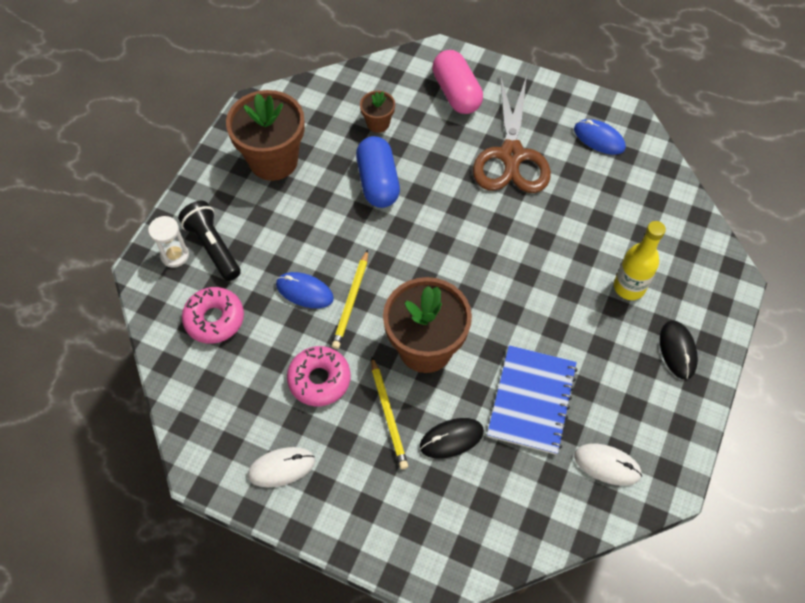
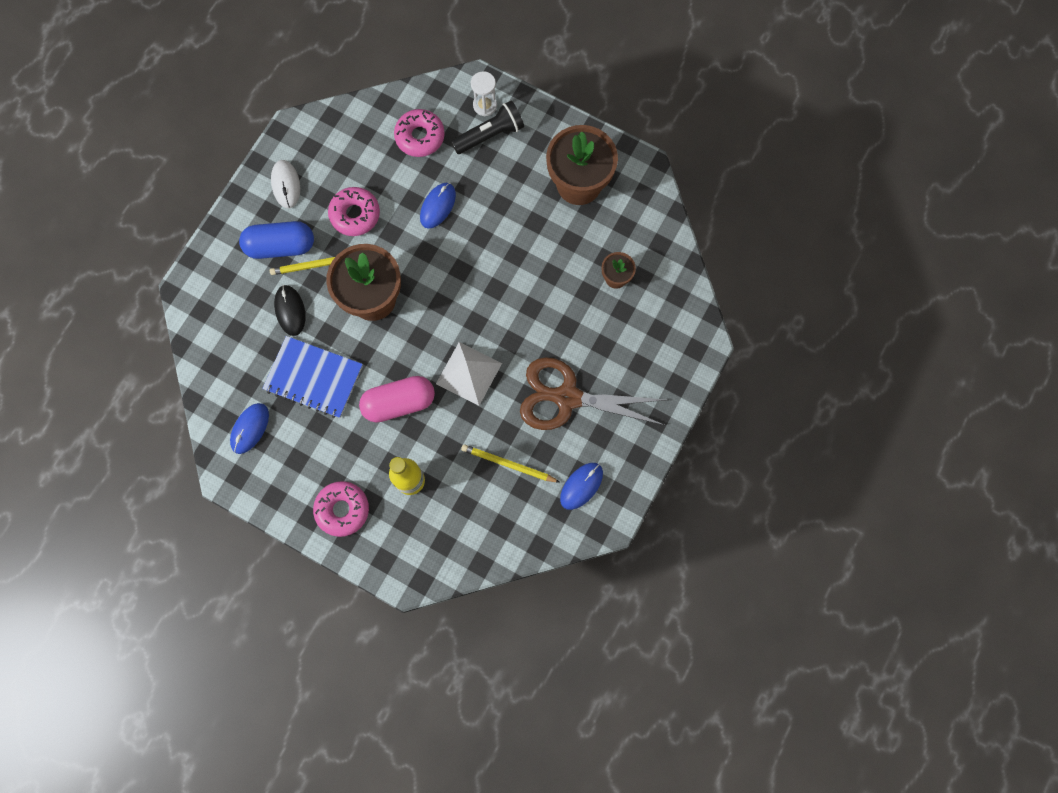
camera: 95 degrees right, 15 degrees up
yellow pencil [332,250,368,349] -> yellow pencil moved to [461,444,559,482]
blue capsule [356,136,400,208] -> blue capsule moved to [239,221,314,259]
pink capsule [432,50,483,114] -> pink capsule moved to [359,376,435,423]
white mouse [574,444,642,486] -> blue mouse [230,403,269,454]
black mouse [660,320,698,380] -> pink donut [313,481,369,537]
none -> white pyramid [436,342,502,406]

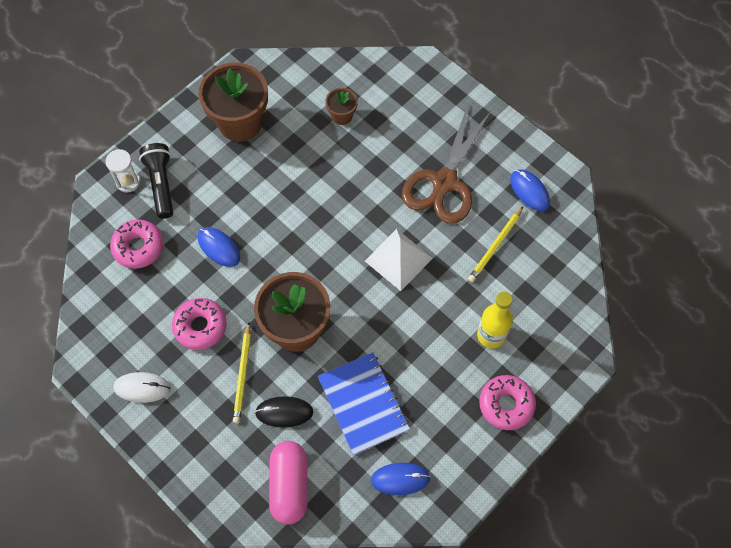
camera: 75 degrees left, 10 degrees down
blue mouse [230,403,269,454] -> blue mouse turned 45 degrees counterclockwise [371,463,431,495]
blue capsule [239,221,314,259] -> none
blue notebook [262,336,363,418] -> blue notebook turned 60 degrees counterclockwise [318,352,410,455]
pink capsule [359,376,435,423] -> pink capsule moved to [269,441,307,524]

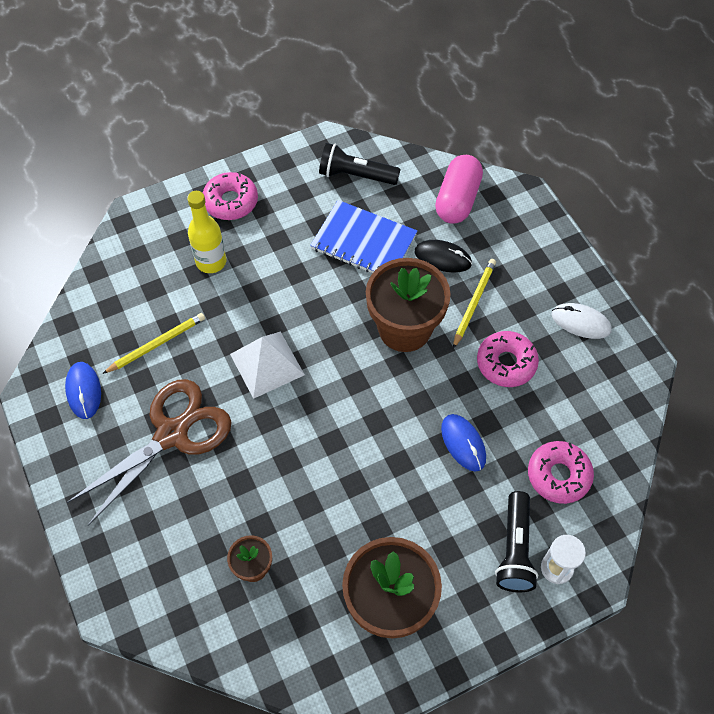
camera: 160 degrees left, 5 degrees down
blue notebook [318,352,410,455] -> blue notebook turned 60 degrees counterclockwise [310,200,417,273]
blue mouse [371,463,431,495] -> black flashlight [319,143,401,185]

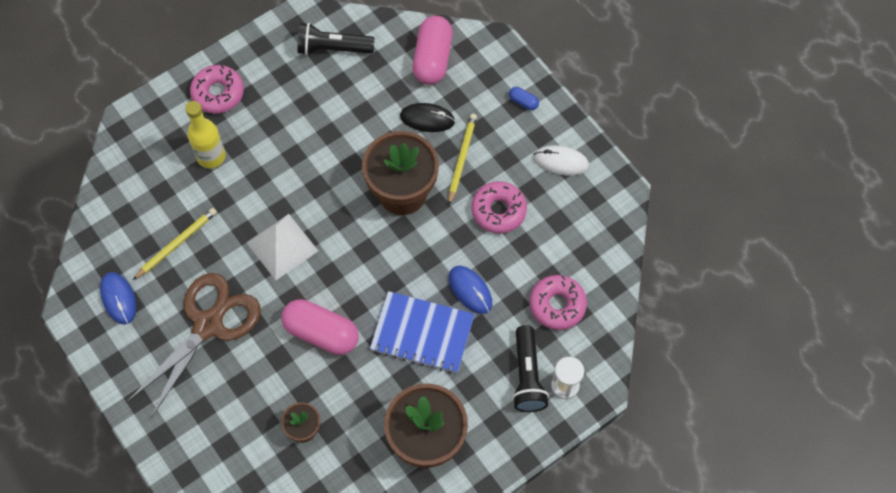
camera: 10 degrees left, 5 degrees up
blue notebook [310,200,417,273] -> blue notebook moved to [370,291,475,373]
none -> pink capsule [281,299,358,355]
none -> blue capsule [509,87,539,110]

